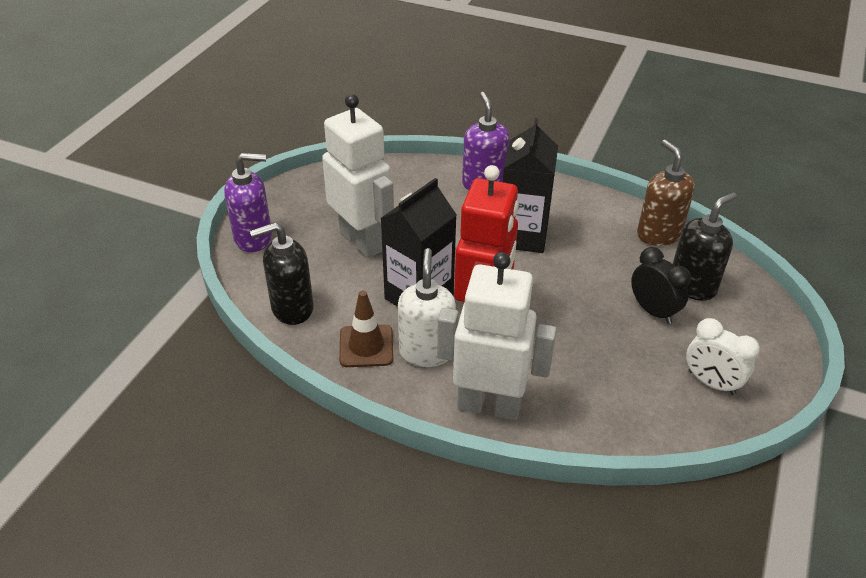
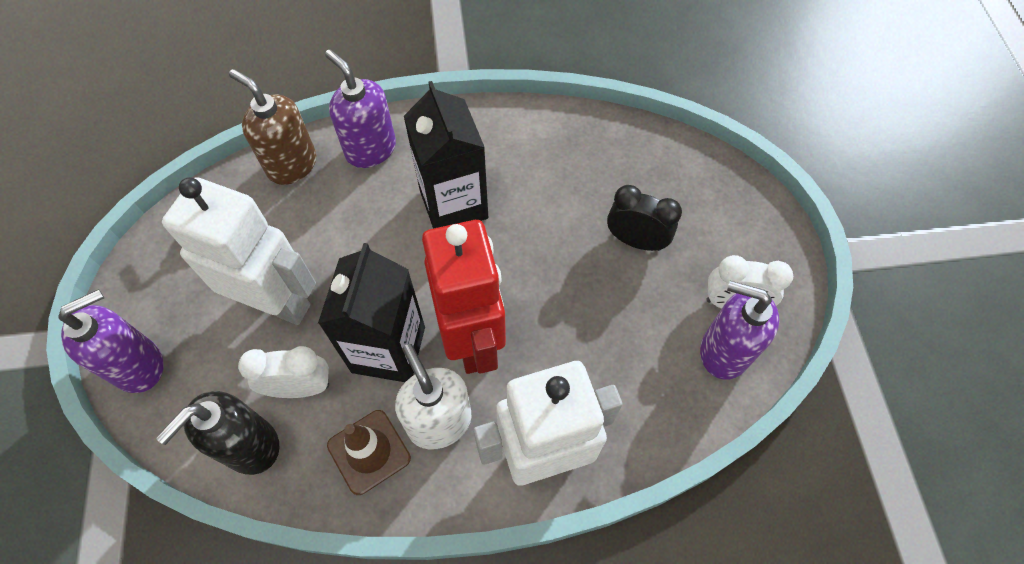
camera: 30 degrees left, 20 degrees up
brown soap dispenser [637,139,695,246] -> brown soap dispenser moved to [229,69,316,185]
black soap dispenser [673,192,737,301] -> none
none -> white clock [238,346,329,398]
none -> purple soap dispenser [700,281,779,380]

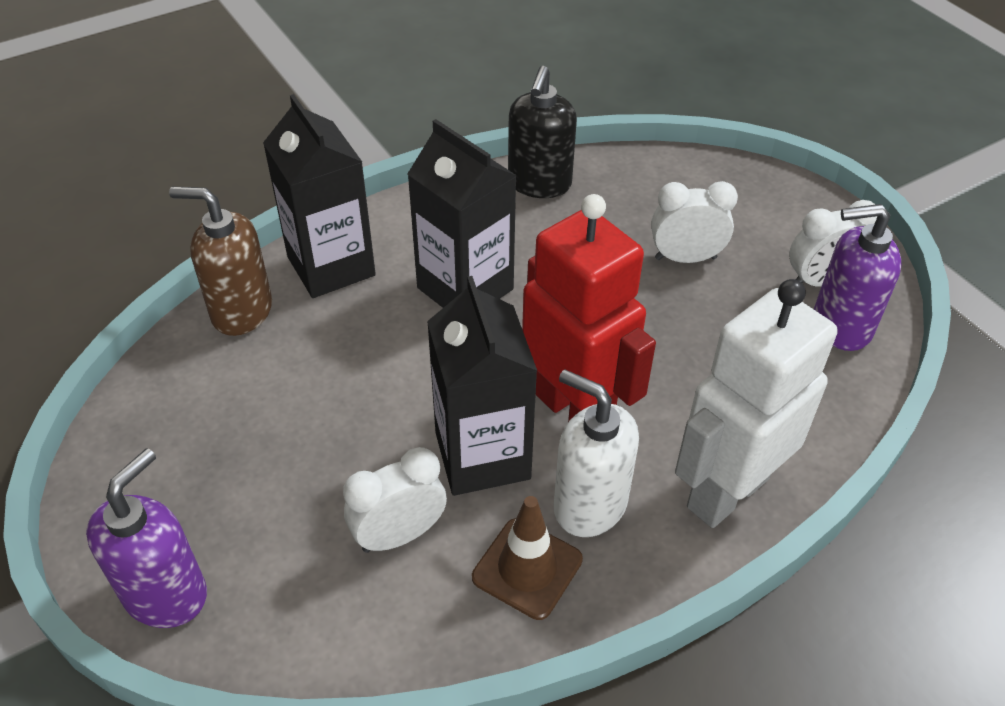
camera: 25 degrees left, 15 degrees down
black soap dispenser [156,391,280,475] -> black soap dispenser moved to [508,66,577,198]
white robot [162,177,316,325] -> none
purple soap dispenser [325,49,396,168] -> black carton [263,94,376,298]
black clock [607,185,682,251] -> white clock [651,181,738,263]

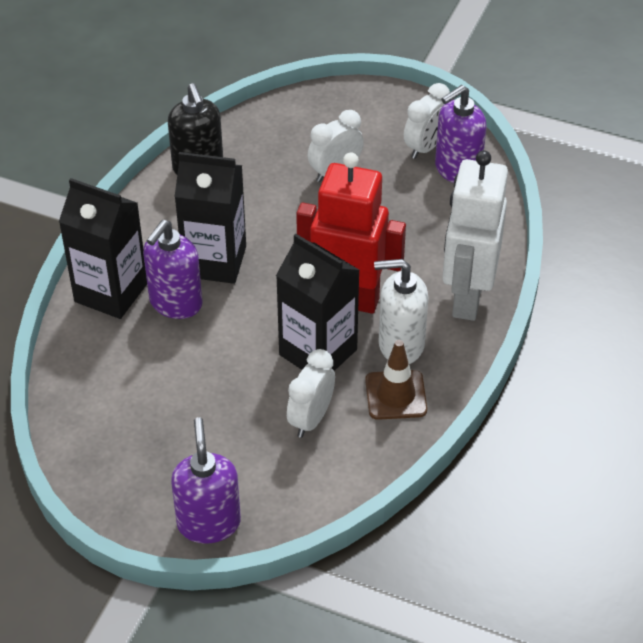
camera: 35 degrees left, 0 degrees up
brown soap dispenser [169,186,272,336] -> none
none -> purple soap dispenser [143,220,203,319]

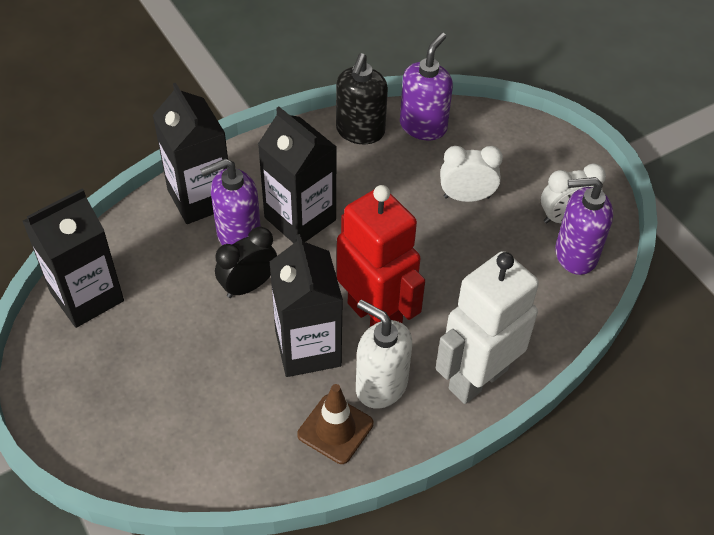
camera: 35 degrees right, 5 degrees up
purple soap dispenser [171,417,241,544] -> purple soap dispenser moved to [400,33,453,140]
white clock [287,349,335,438] -> none
none -> black carton [22,188,124,328]
none -> black clock [215,227,277,298]

